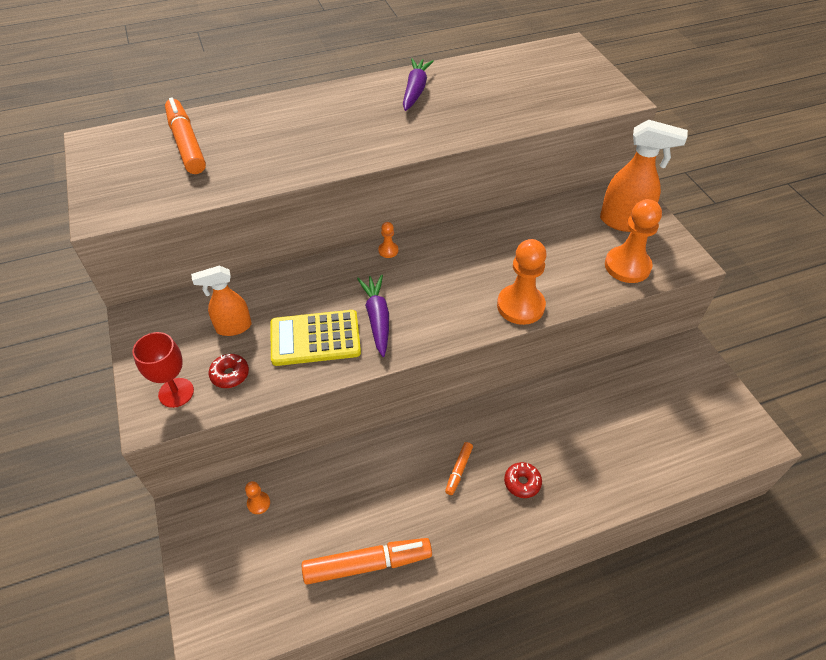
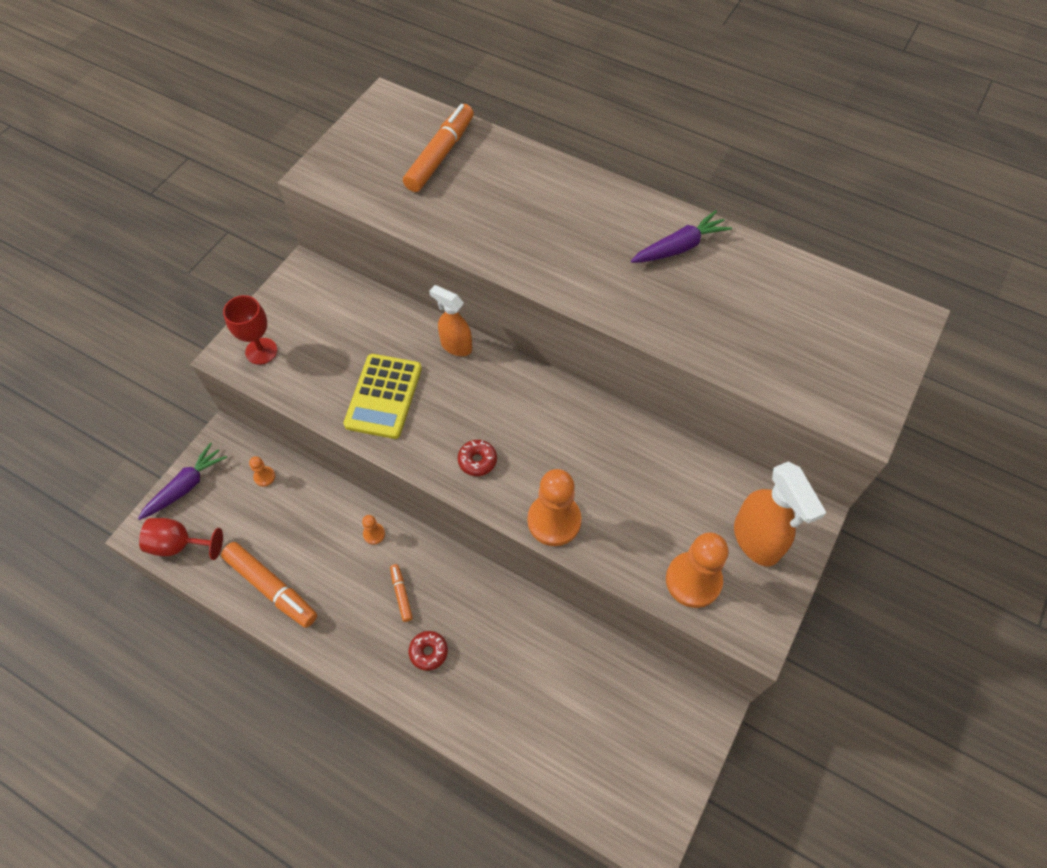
camera: 50 degrees right, 10 degrees up
orange spray bottle [191,266,251,336] -> orange spray bottle moved to [429,285,472,356]
red donut [209,354,249,388] -> red donut moved to [458,440,497,476]
yellow calculator [271,310,361,366] -> yellow calculator turned 120 degrees counterclockwise [343,354,422,439]
purple carrot [357,274,389,357] -> purple carrot moved to [138,443,227,520]
orange pawn [378,222,398,258] -> orange pawn moved to [362,515,385,545]
orange marker [445,442,473,495] -> orange marker turned 90 degrees clockwise [390,564,413,622]
none -> red goblet [139,518,223,560]

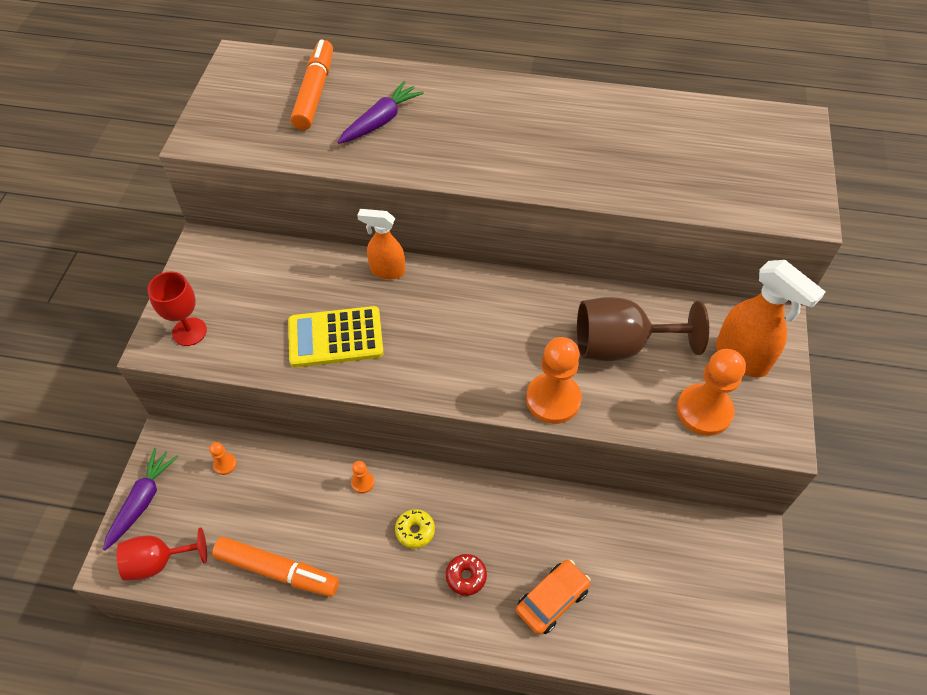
camera: 20 degrees left, 5 degrees down
yellow calculator [343,354,422,439] -> yellow calculator turned 90 degrees clockwise [288,306,384,367]
orange marker [390,564,413,622] -> yellow donut [395,509,435,549]
red donut [458,440,497,476] -> none
purple carrot [631,210,732,263] -> purple carrot moved to [338,81,424,144]
none -> orange car [516,560,591,635]
none -> brown goblet [577,297,709,361]

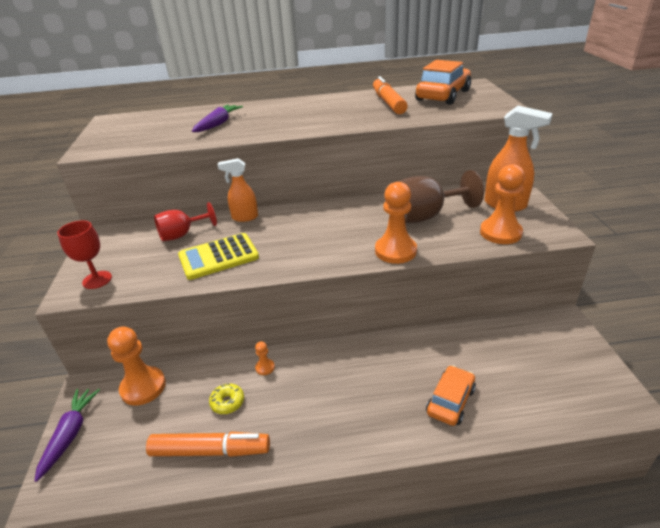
camera: 15 degrees left, 20 degrees down
red goblet [117,528,207,581] -> red goblet moved to [154,202,217,241]
orange pawn [209,442,237,475] -> orange pawn [107,327,166,406], size x2.20
orange marker [291,40,333,130] -> orange marker moved to [373,76,408,114]
yellow donut [395,509,435,549] -> yellow donut moved to [209,383,244,414]
red donut [446,554,487,596] -> none
none -> orange car [415,60,471,105]

